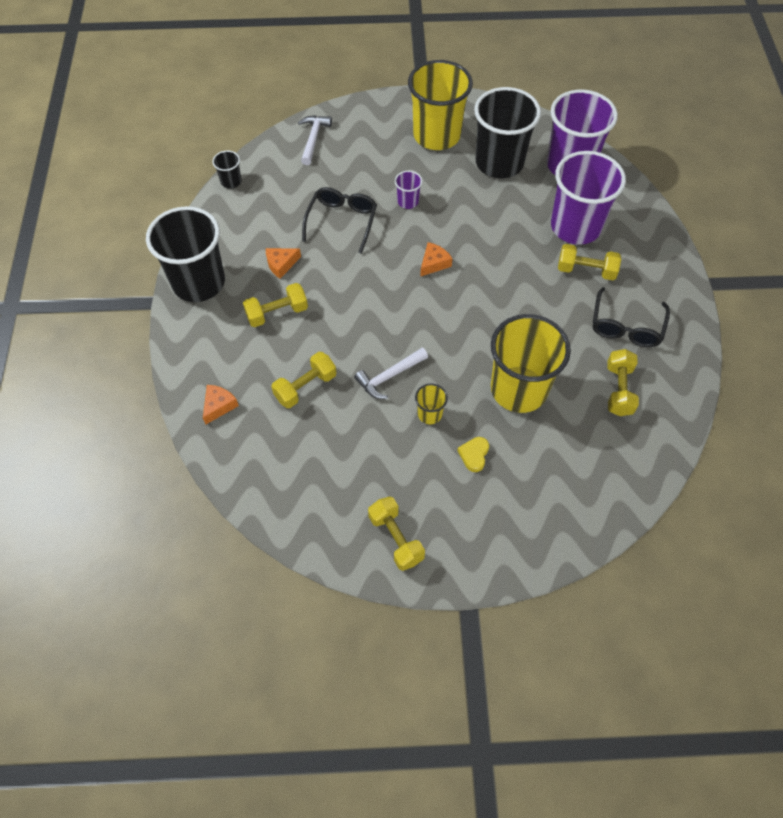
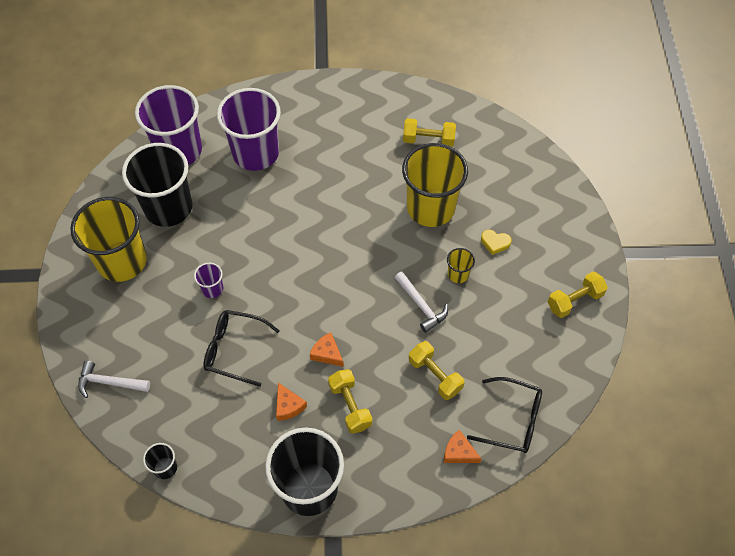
camera: 90 degrees left, 0 degrees up
orange cheese [420,242,453,277] -> orange cheese moved to [310,332,344,367]
yellow dumbbell [558,244,621,280] -> none
black glasses [593,287,670,347] -> black glasses moved to [467,377,542,453]

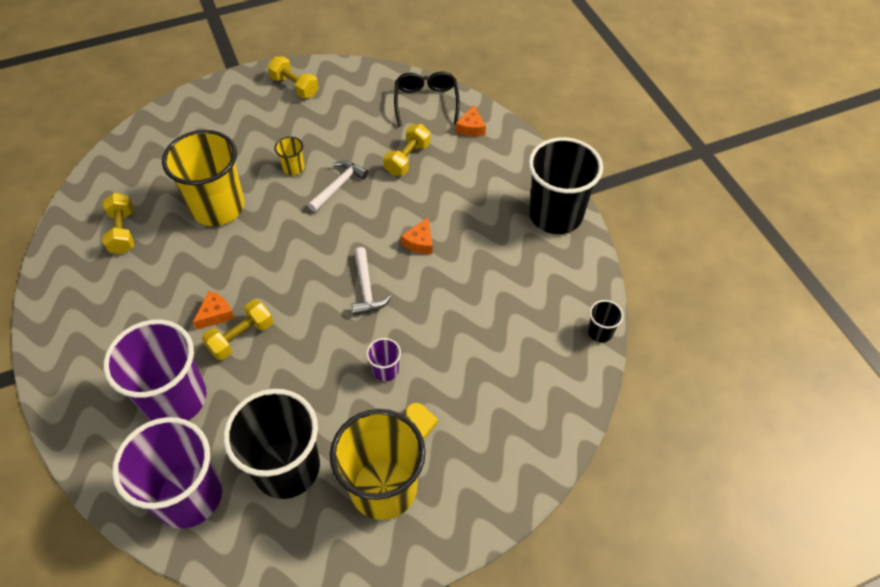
camera: 110 degrees left, 5 degrees down
white hammer [78,360,150,398] -> white hammer moved to [352,247,392,316]
black glasses [203,310,280,386] -> none
orange cheese [276,383,307,421] -> orange cheese moved to [193,291,235,330]
yellow dumbbell [328,369,372,434] -> yellow dumbbell moved to [202,299,273,360]
yellow heart [481,230,511,255] -> yellow heart moved to [406,403,438,440]

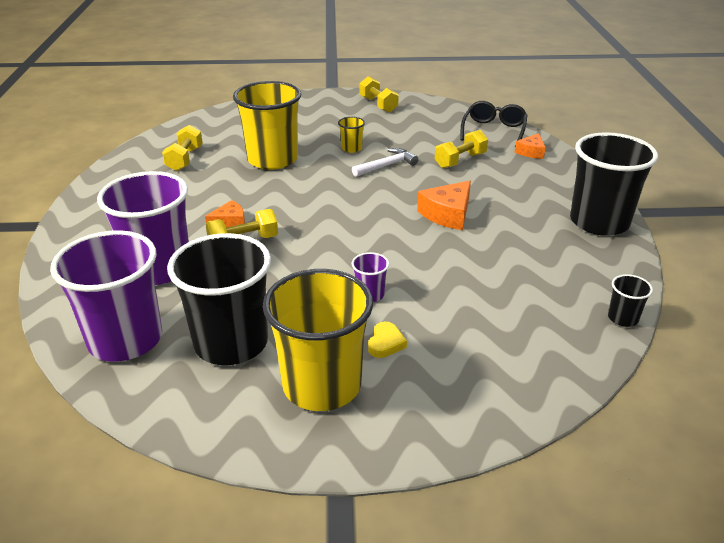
camera: 20 degrees right, 20 degrees down
white hammer [352,247,392,316] -> none
orange cheese [401,218,433,254] -> orange cheese [417,181,471,230], size x1.59

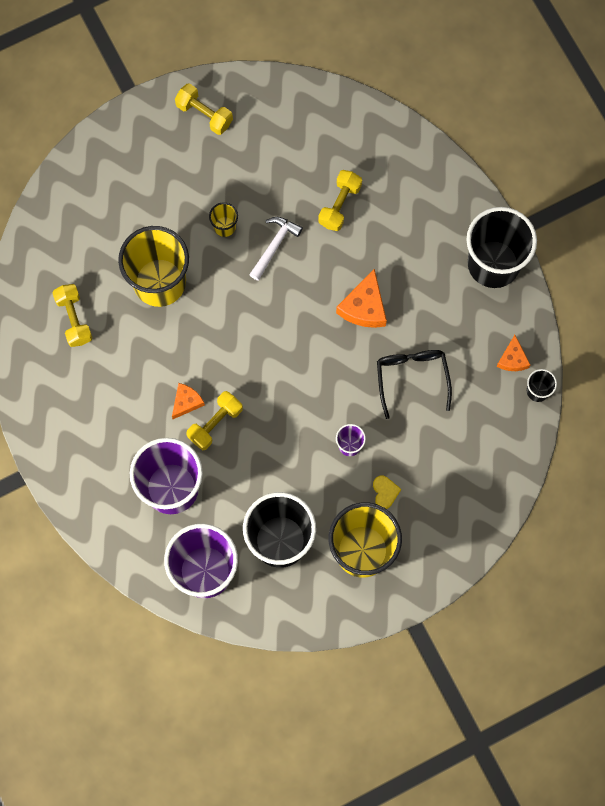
camera: 25 degrees left, 40 degrees up
black glasses [460,101,528,146] -> black glasses moved to [377,350,452,419]
orange cheese [515,133,546,159] -> orange cheese moved to [496,335,530,371]

